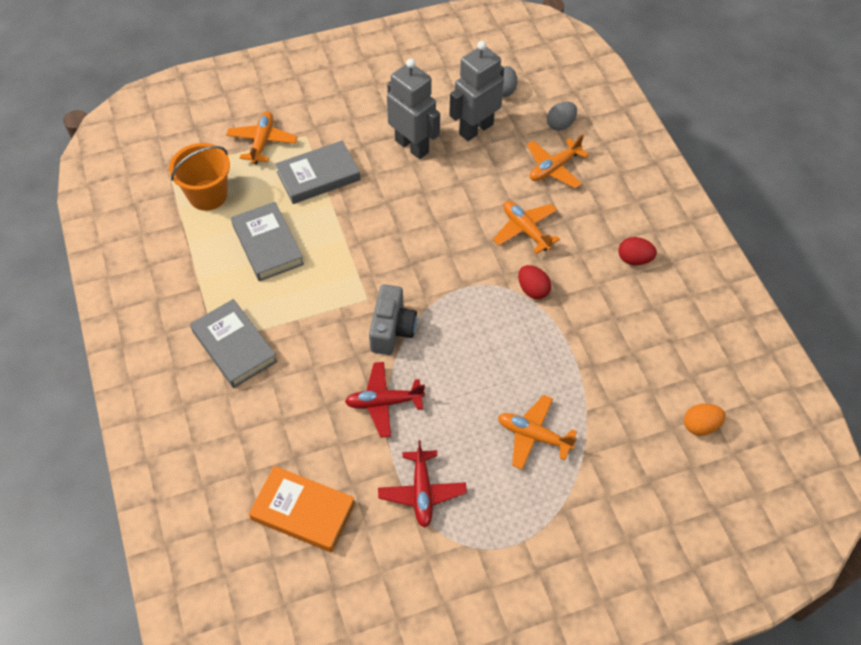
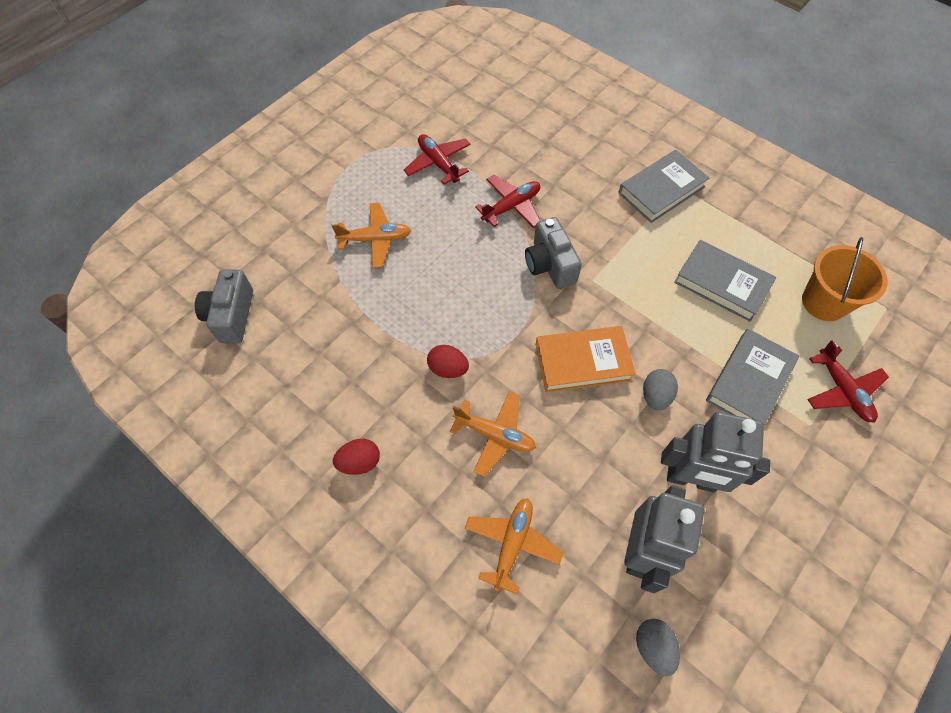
camera: 150 degrees right, 5 degrees up
grey book [190,299,277,388] -> grey book turned 60 degrees counterclockwise [619,150,709,223]
orange plane [226,111,298,164] -> red plane [807,340,889,423]
orange book [249,466,355,552] -> orange book moved to [536,326,636,392]
grey egg [547,102,577,131] -> grey egg moved to [643,369,678,410]
orange egg [684,404,726,436] -> grey camera [195,269,253,343]

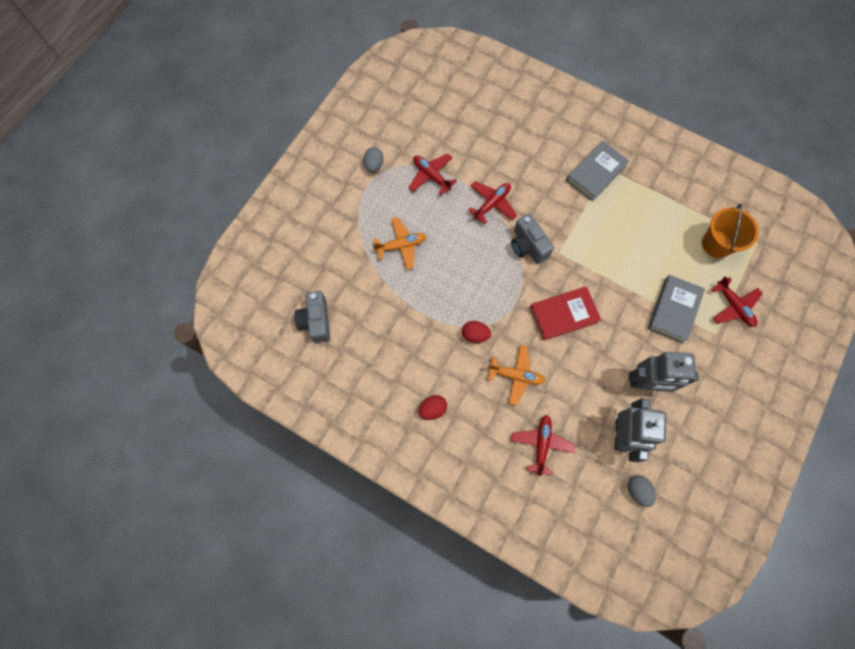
camera: 10 degrees left, 10 degrees up
orange plane [465,498,564,594] -> red plane [511,415,575,476]
orange book [536,326,636,392] -> red book [530,286,601,341]
grey egg [643,369,678,410] -> grey egg moved to [363,147,384,173]
grey book [674,240,776,322] -> none

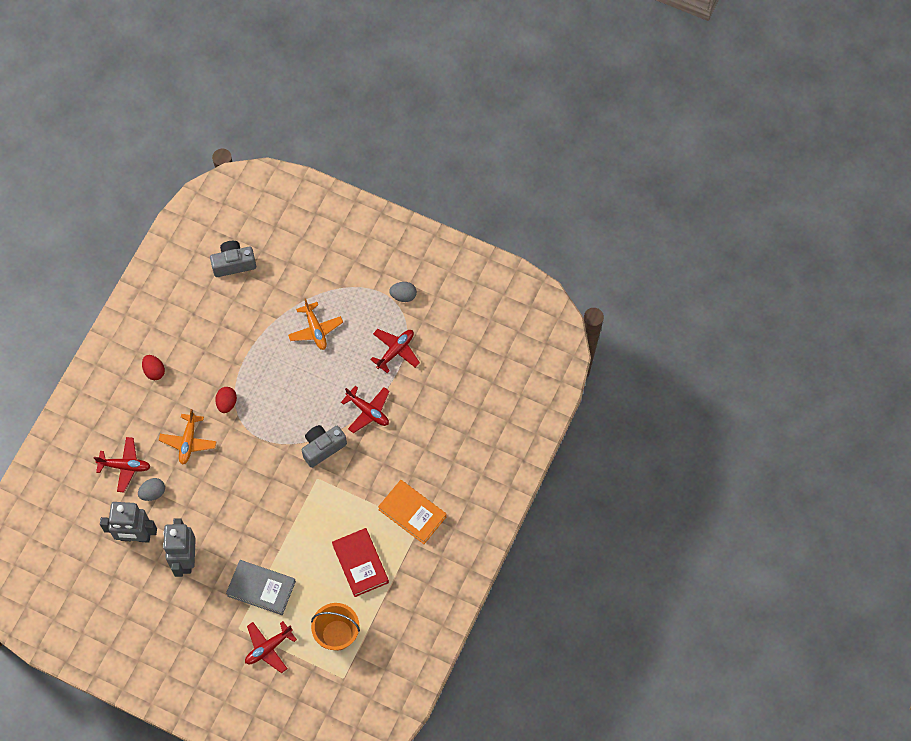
camera: 85 degrees right, 5 degrees down
red book [530,286,601,341] -> red book moved to [332,528,389,597]
grey book [566,141,629,202] -> orange book [378,480,447,544]
grey egg [627,475,655,507] -> grey egg moved to [138,478,165,501]

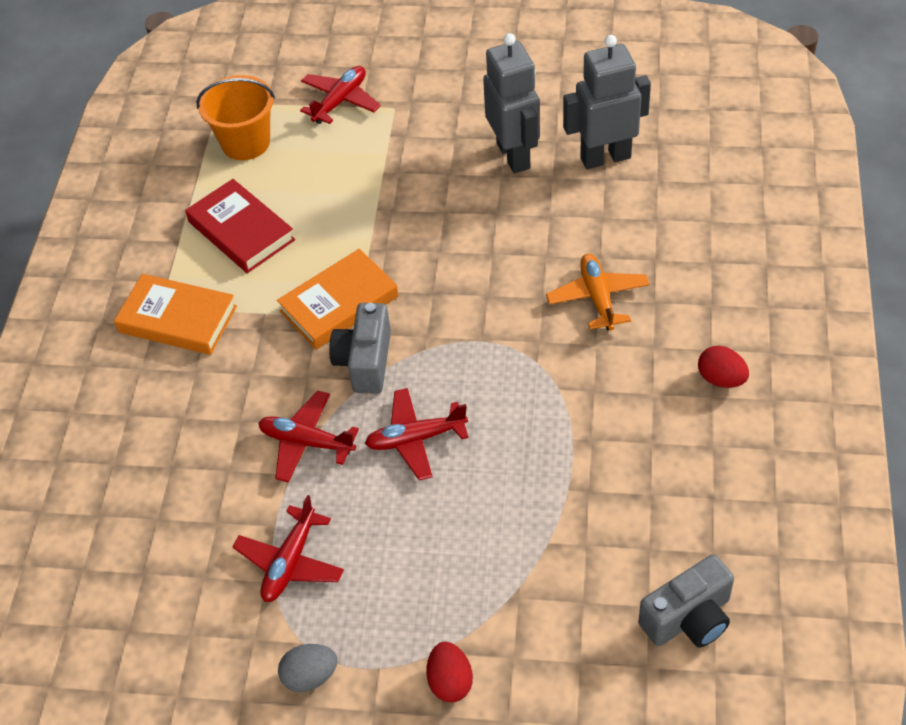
camera: 165 degrees right, 15 degrees down
red plane [94,437,151,493] -> red plane moved to [365,388,469,480]
grey egg [138,478,165,501] -> none
red egg [215,387,237,413] -> red egg moved to [427,642,473,702]
grey book [226,560,296,615] -> none
orange plane [288,298,343,350] -> none
grey camera [301,425,347,468] -> grey camera turned 150 degrees clockwise [329,303,391,394]
none -> orange book [277,249,398,349]

